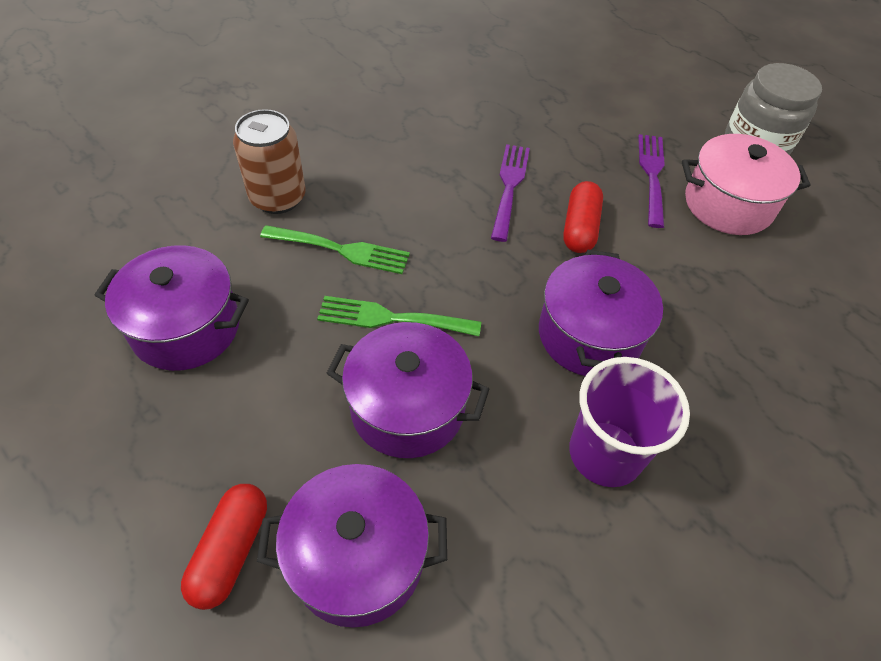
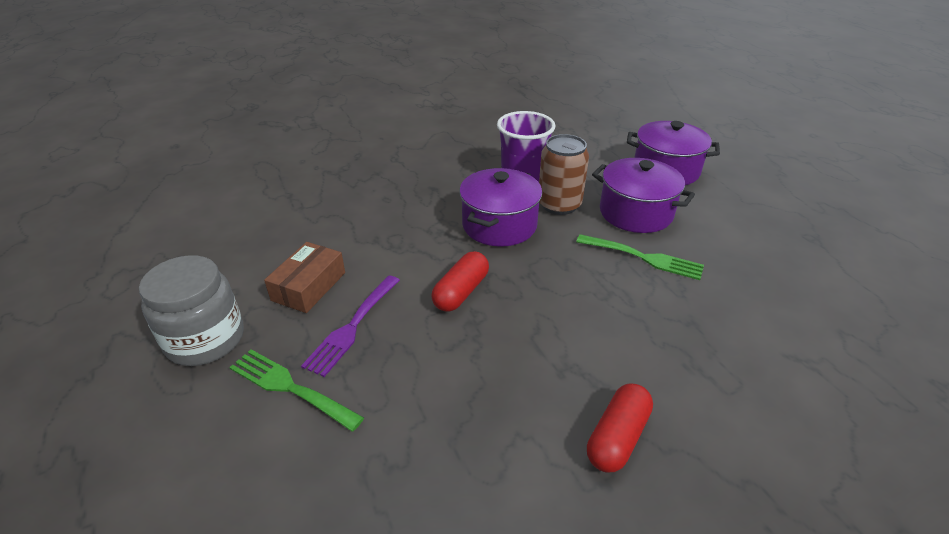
camera: 160 degrees left, 15 degrees down
purple pot [95,245,249,371] -> none
red capsule [181,484,267,610] -> red capsule moved to [587,383,653,473]
brown can [233,109,306,214] -> brown can moved to [539,134,589,215]
green fork [260,225,410,274] -> green fork moved to [229,349,364,432]
purple fork [491,144,530,242] -> none
pink pot [682,134,810,235] -> brown box [264,242,345,313]

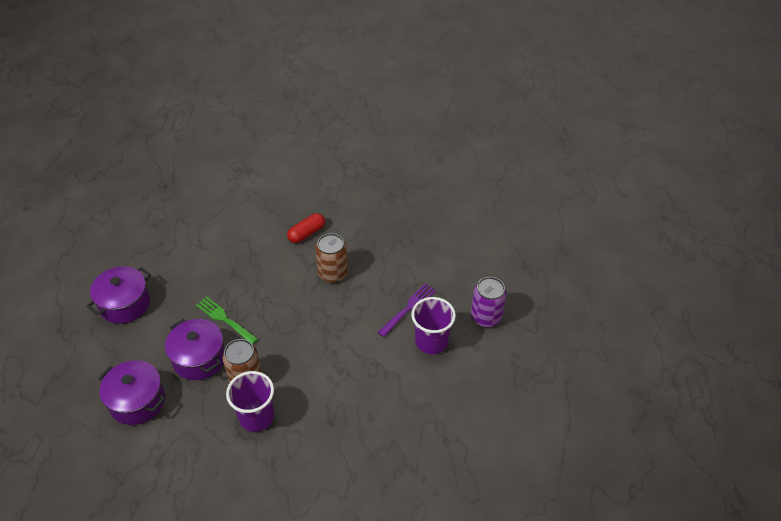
camera: 165 degrees left, 10 degrees up
grey jar [139,255,244,366] -> purple can [471,277,507,327]
green fork [229,349,364,432] -> none
brown box [264,242,345,313] -> purple cup [411,297,456,354]
red capsule [431,251,489,312] -> none
purple pot [459,168,543,246] -> purple pot moved to [86,266,151,324]
none -> brown can [315,233,348,283]

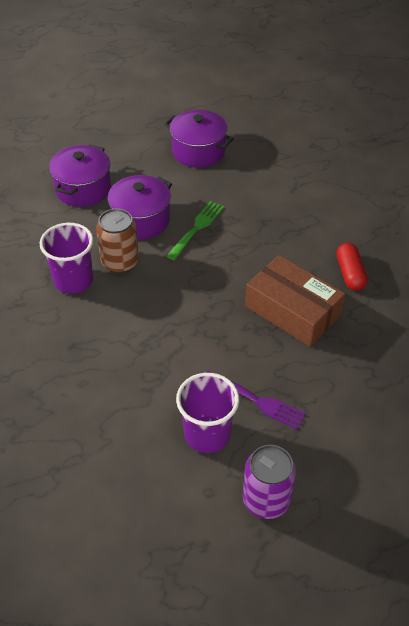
camera: 80 degrees right, 0 degrees up
red capsule [287,213,325,243] -> red capsule turned 45 degrees clockwise [336,243,368,291]
brown can [315,233,348,283] -> brown box [245,255,345,347]

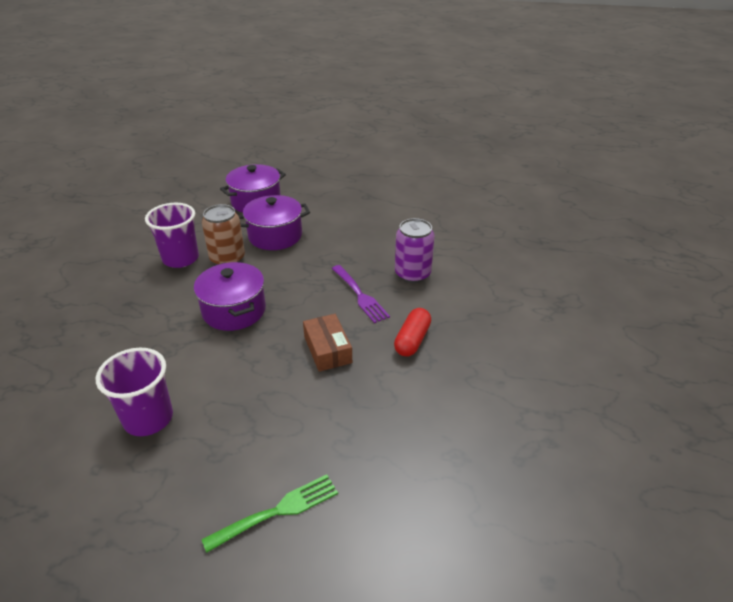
camera: 30 degrees right, 10 degrees down
purple pot [164,110,234,168] -> purple pot moved to [194,262,266,331]
green fork [166,201,224,260] -> green fork moved to [201,474,338,553]
purple fork [206,371,306,430] -> purple fork moved to [332,265,390,323]
purple can [243,445,296,519] -> purple can moved to [395,218,435,283]
brown box [245,255,345,347] -> brown box [303,314,352,372], size x0.61

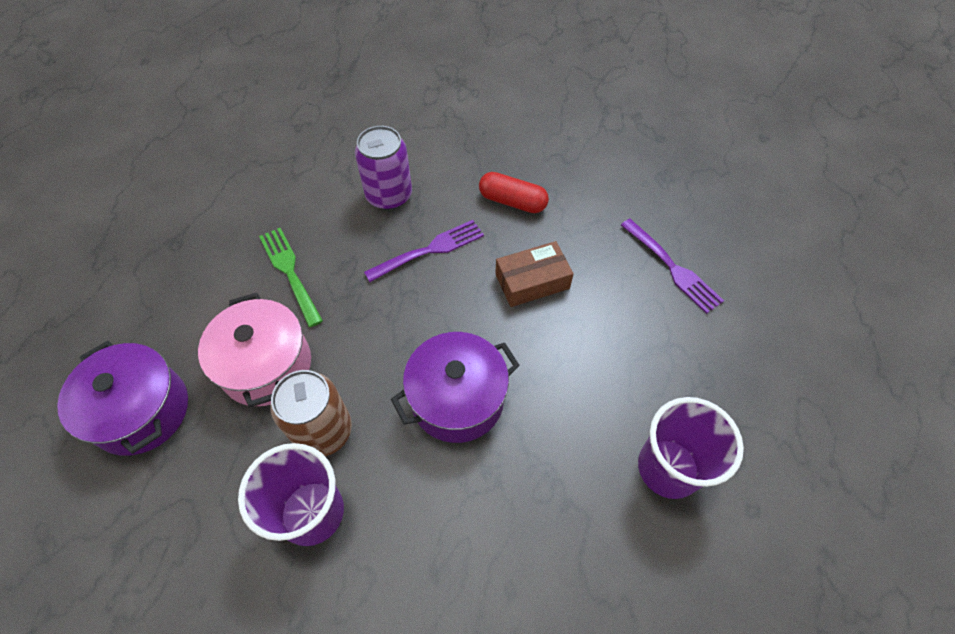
camera: 90 degrees left, 20 degrees up
green fork [201,474,338,553] -> green fork moved to [259,228,323,327]
purple pot [239,195,310,250] -> pink pot [198,293,311,407]
none -> purple fork [621,219,724,314]

